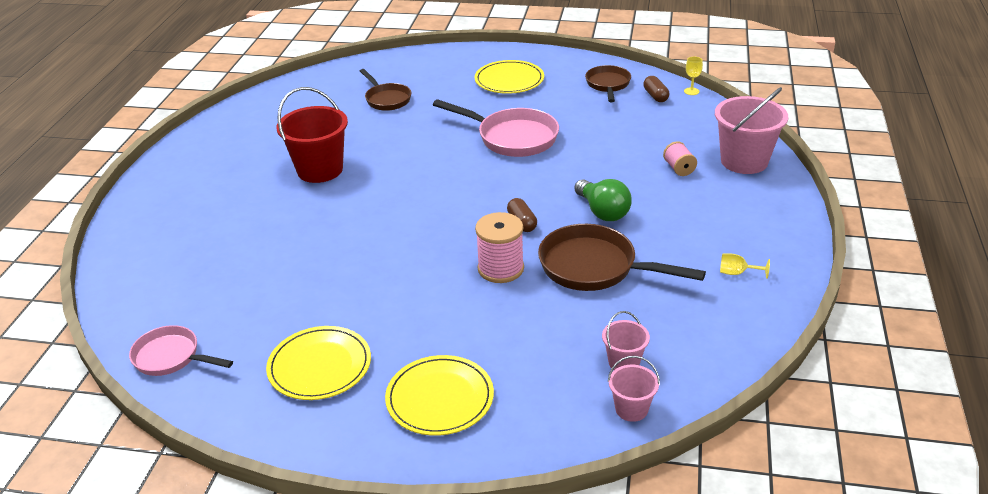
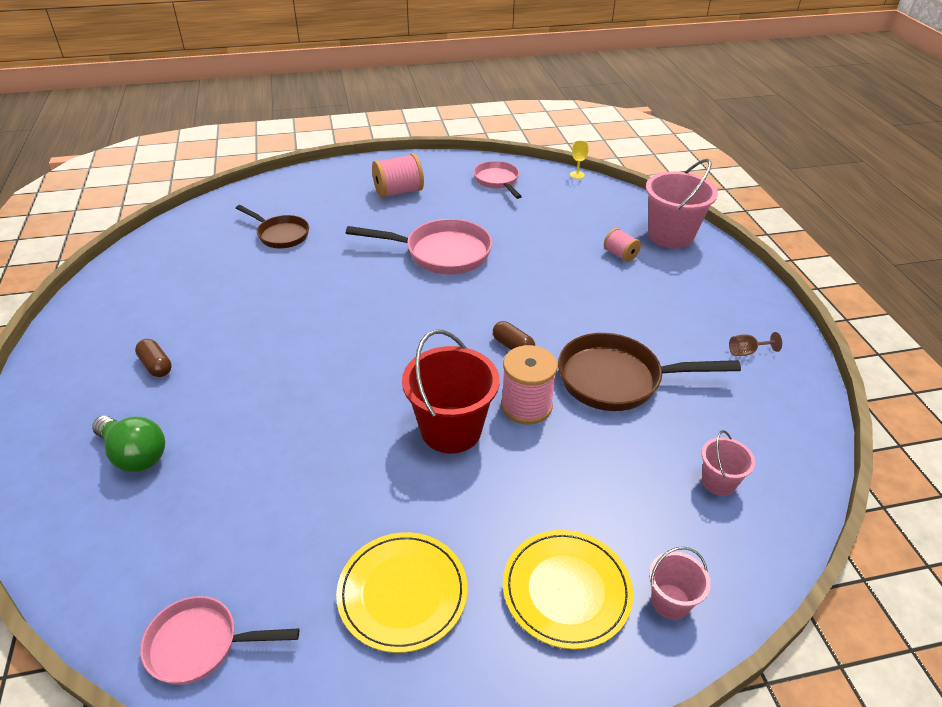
camera: 25 degrees left, 5 degrees up
red bucket [277,87,348,183] -> red bucket moved to [402,330,499,454]
yellow plate [475,60,544,94] -> pink spool [372,153,424,198]
green light bulb [574,179,632,221] -> green light bulb moved to [92,416,165,472]
brown pan [585,65,631,102] -> pink pan [473,161,522,199]
pink bucket [608,356,660,422] -> pink bucket moved to [649,547,711,620]
brown capsule [643,76,669,102] -> brown capsule moved to [135,339,172,377]
yellow goblet [720,254,770,279] -> brown goblet [729,332,782,356]

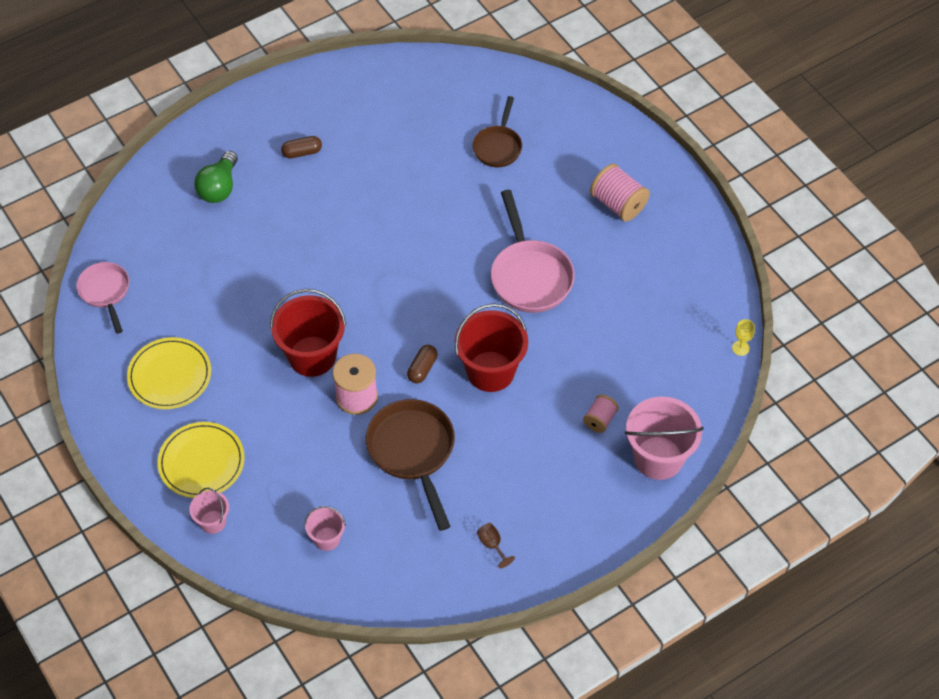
camera: 70 degrees right, 15 degrees up
brown capsule [135,339,172,377] -> brown capsule turned 45 degrees clockwise [281,136,322,158]
pink pan [473,161,522,199] -> none
none -> red bucket [455,303,528,392]

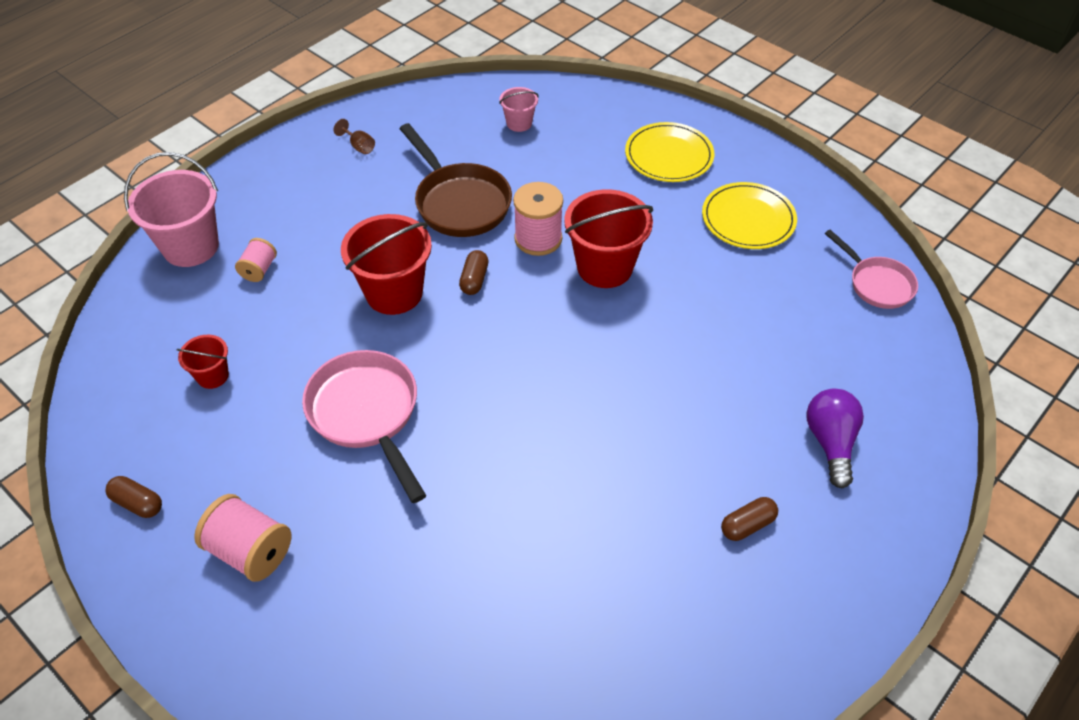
camera: 165 degrees right, 5 degrees down
pink bucket [189,488,229,534] -> none
green light bulb [194,151,238,203] -> purple light bulb [806,389,864,489]
brown pan [472,96,522,167] -> none
yellow goblet [732,319,755,356] -> none
none -> brown capsule [106,476,162,518]
none -> red bucket [177,335,229,389]

